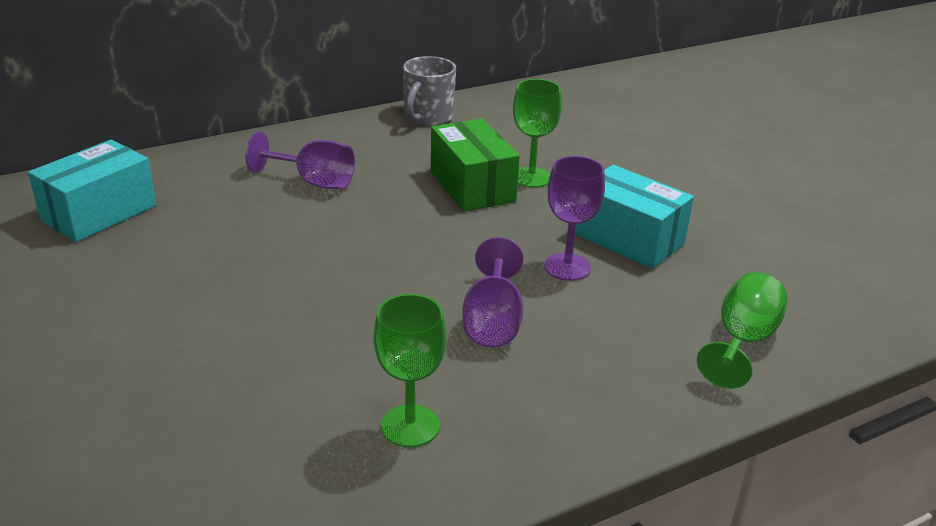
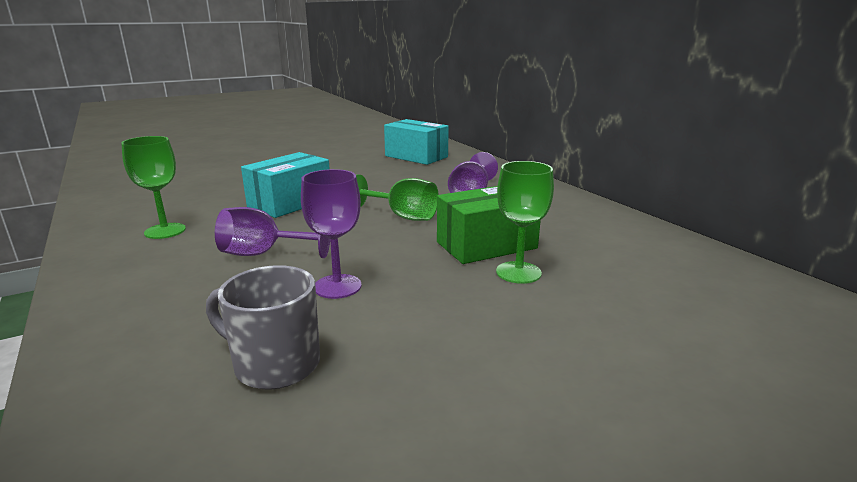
camera: 90 degrees right, 10 degrees down
grey mug [403,56,456,126] -> grey mug moved to [206,265,320,390]
turquoise box [575,165,694,269] -> turquoise box moved to [241,152,330,218]
green goblet [697,272,788,389] -> green goblet moved to [356,174,439,221]

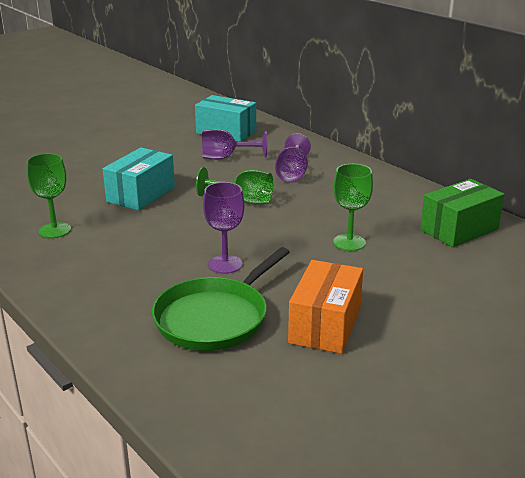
camera: 10 degrees left, 5 degrees up
grey mug [206,265,320,390] -> green pan [152,247,290,351]
purple goblet [215,207,330,258] -> purple goblet moved to [202,129,267,160]
green box [437,186,541,264] -> green box moved to [420,179,505,247]
none -> orange box [288,260,363,354]

